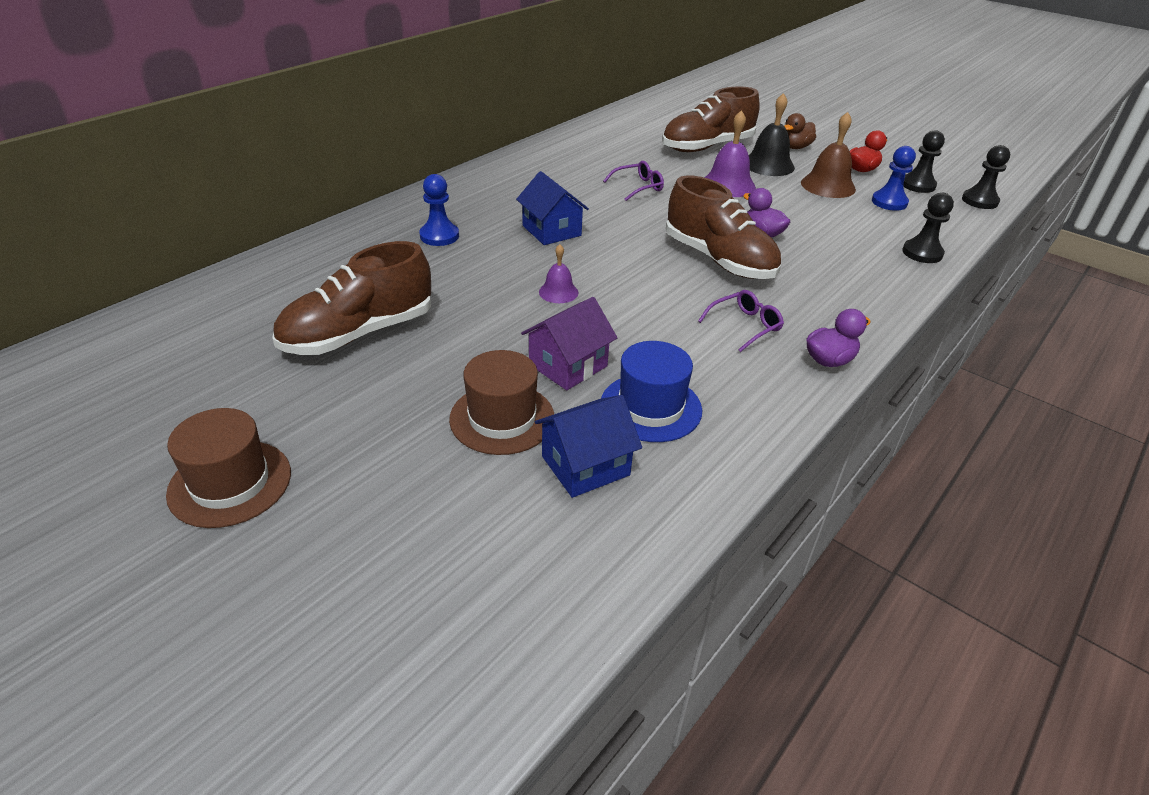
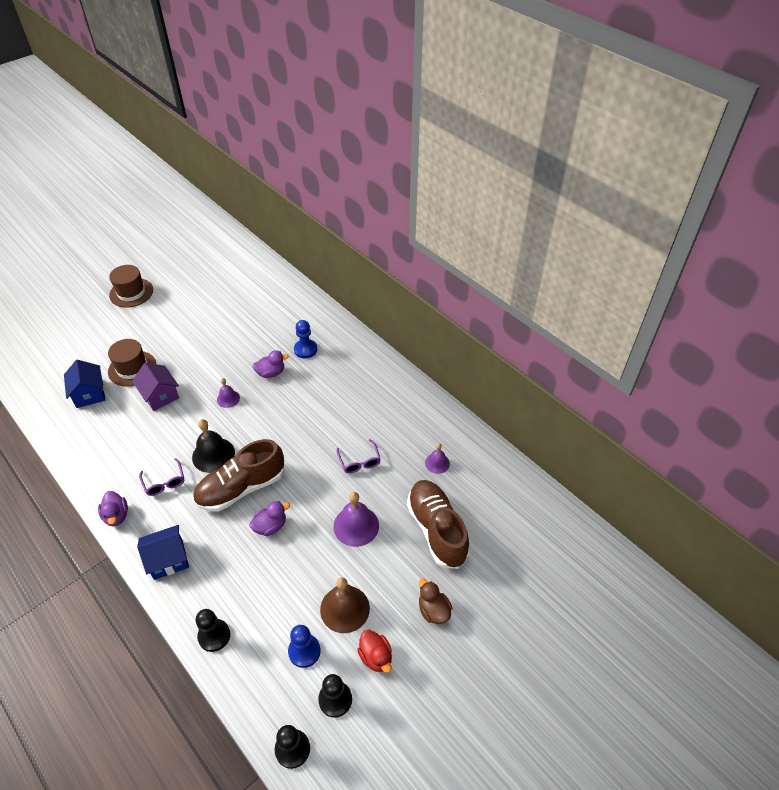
camera: 100 degrees right, 10 degrees up
brown shoe [272,241,431,355] -> none
blue house [516,171,589,245] -> blue house moved to [137,525,189,580]
blue hat [601,341,702,442] -> none
black bell [749,93,795,176] -> black bell moved to [192,419,235,473]
none -> purple duck [252,350,289,378]
none -> purple bell [425,443,450,474]

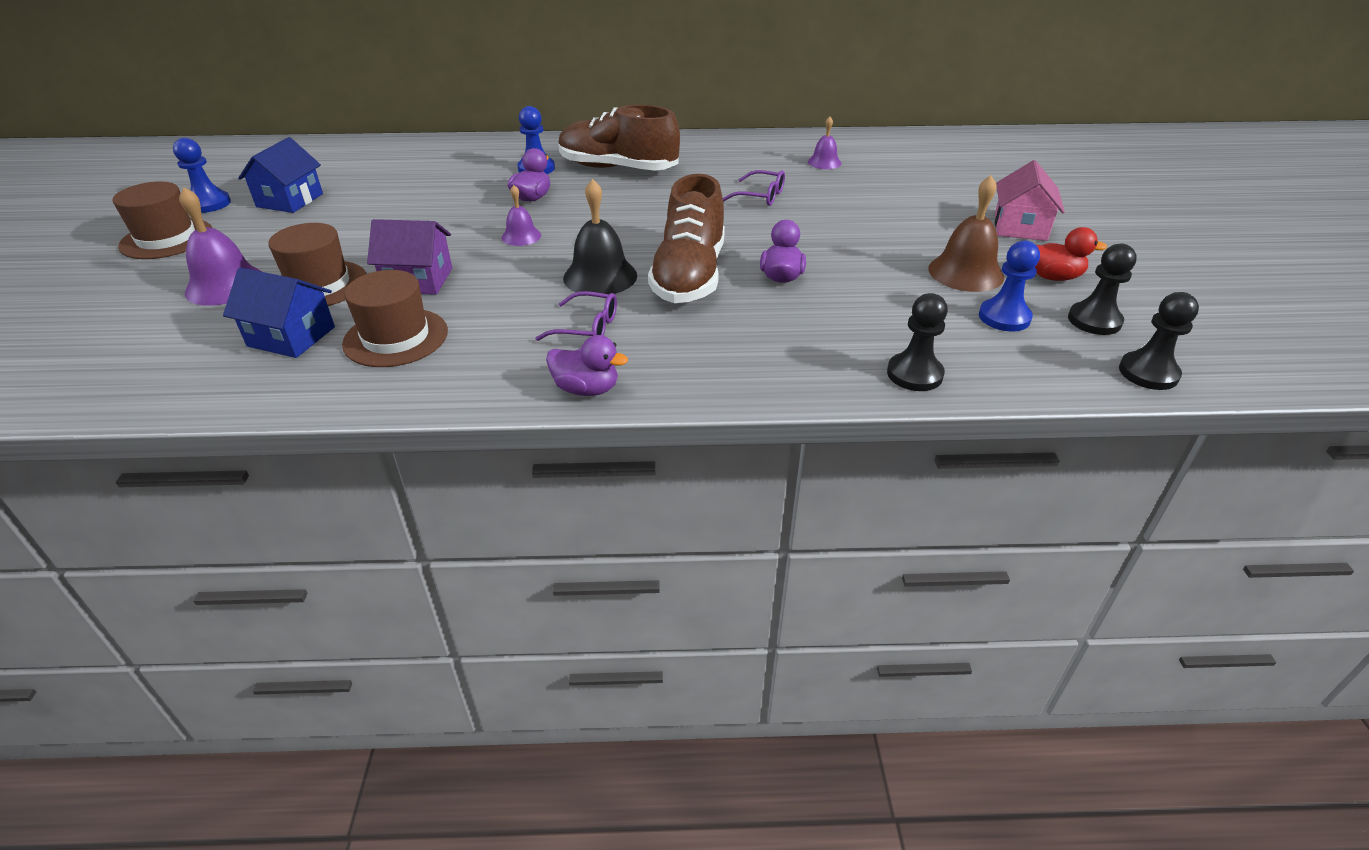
camera: 50 degrees left, 10 degrees down
blue house [137,525,189,580] -> blue house moved to [238,137,323,213]
purple bell [333,492,379,547] -> purple bell moved to [179,187,262,306]
brown shoe [407,480,470,569] -> brown shoe moved to [558,105,680,171]
brown duck [419,579,452,624] -> pink house [995,160,1065,241]
none -> blue pawn [173,138,231,213]
none -> brown hat [342,270,448,367]

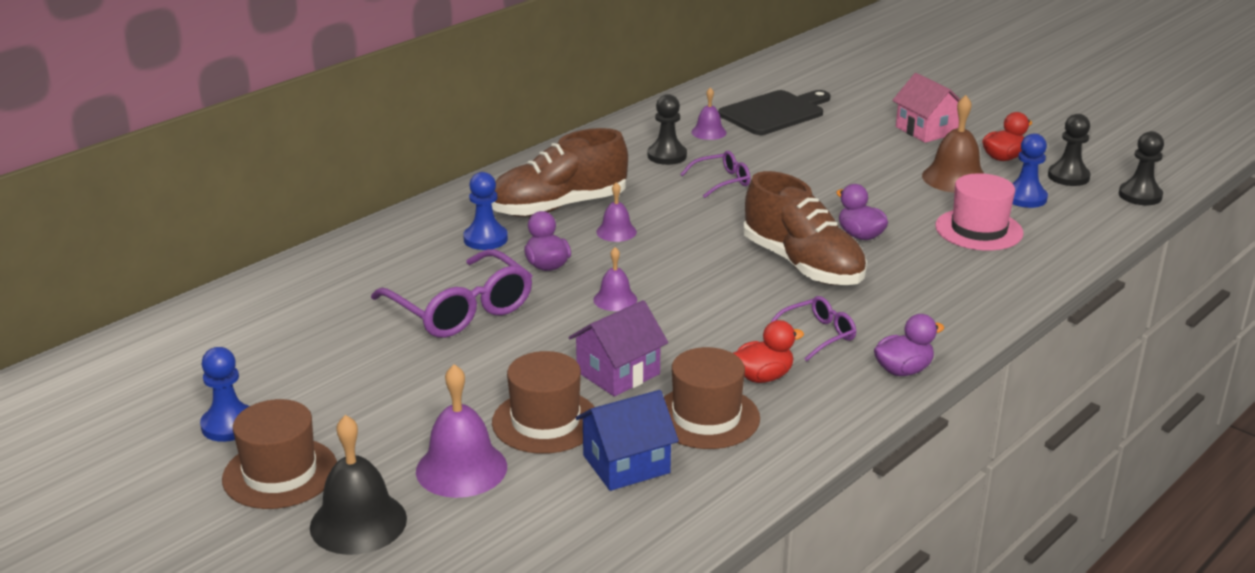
camera: 45 degrees left, 10 degrees down
blue house [238,137,323,213] -> none
black bell [563,179,637,294] -> black bell moved to [310,415,407,555]
black pawn [887,293,948,391] -> black pawn moved to [648,94,687,165]
none -> purple glasses [371,249,532,338]
none -> purple bell [596,182,637,242]
none -> black cutting board [718,90,830,135]
none -> red duck [733,320,804,383]
none -> pink hat [935,173,1024,251]

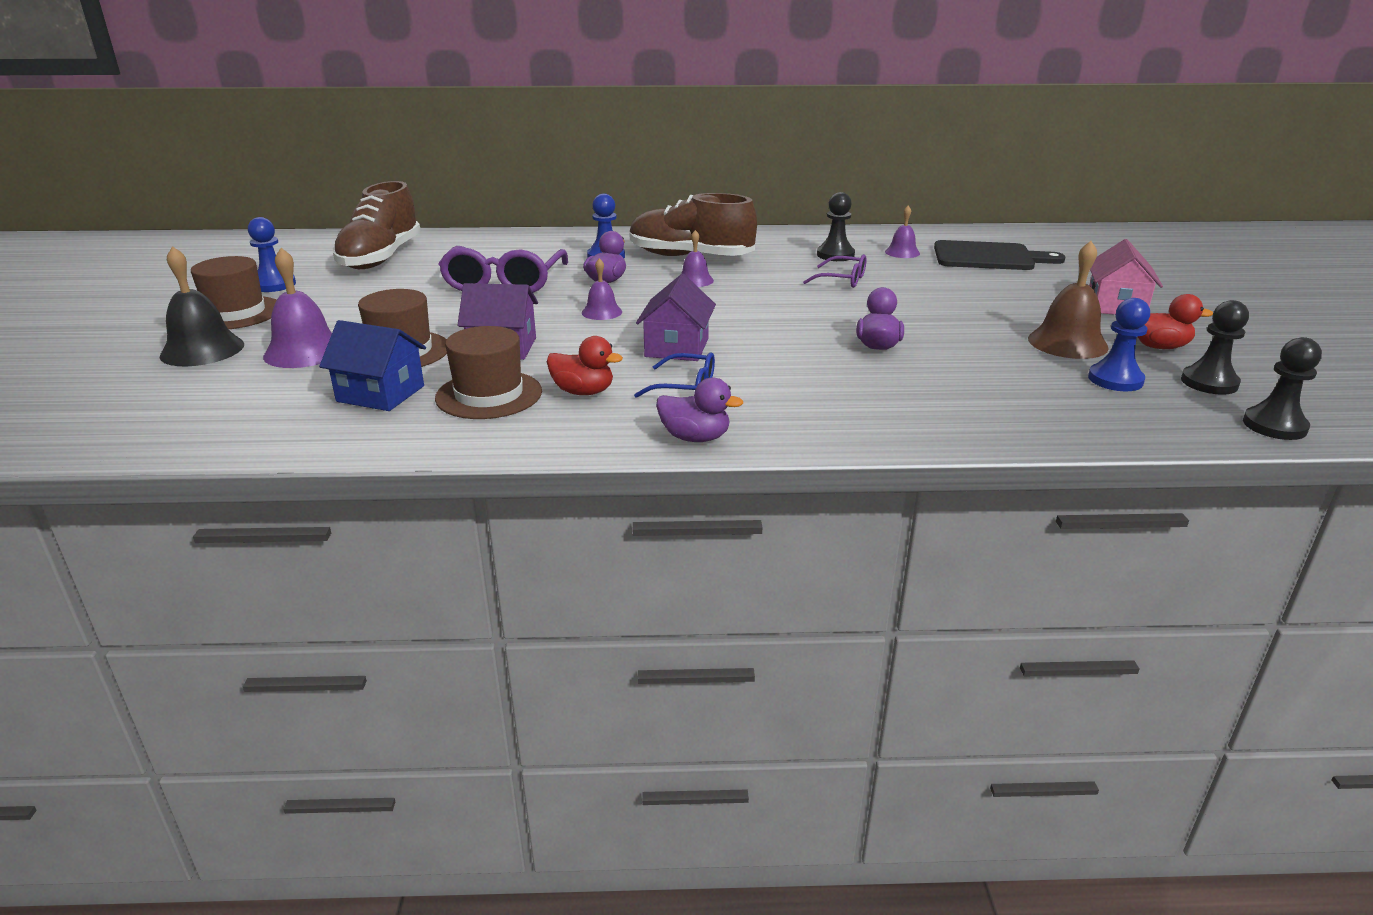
camera: 45 degrees right, 0 degrees up
brown shoe [743,171,867,285] -> brown shoe moved to [333,181,421,269]
purple glasses [770,296,856,361] -> blue glasses [634,353,715,398]
pink hat [935,173,1024,251] -> none
none -> purple house [636,274,716,361]

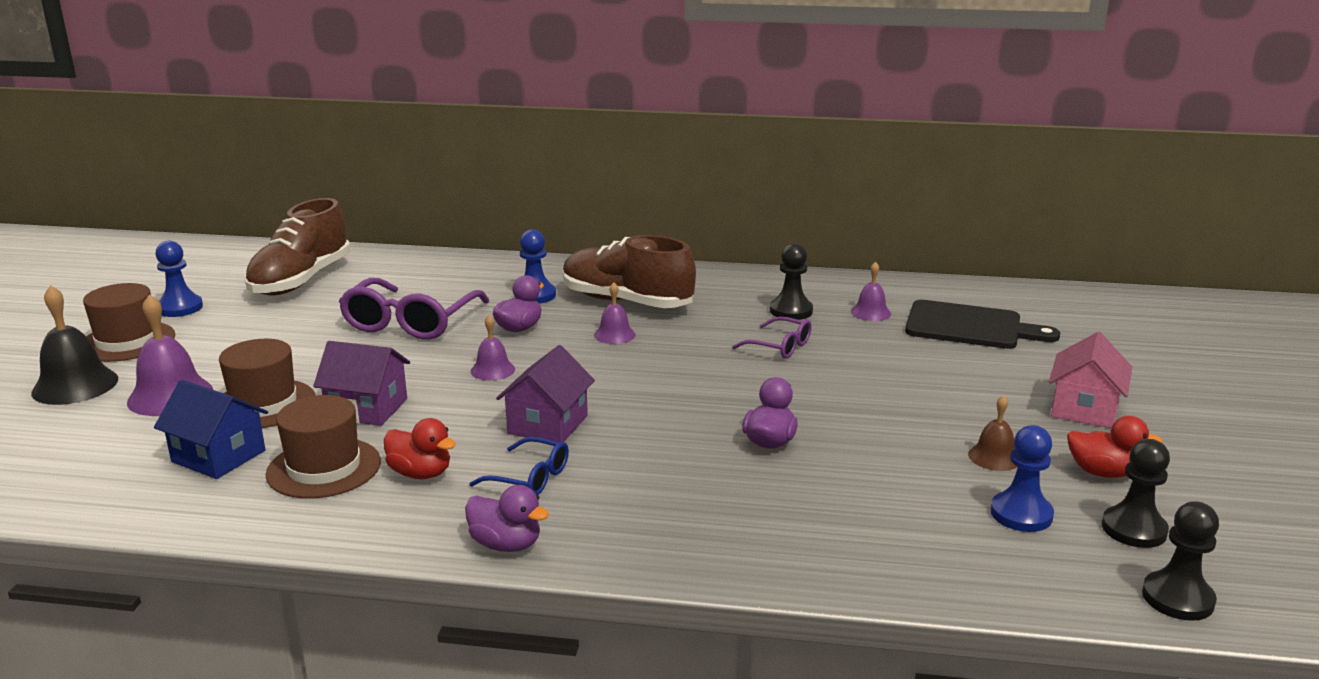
camera: 10 degrees right, 5 degrees down
brown bell [1028,241,1109,359] -> brown bell [968,395,1018,471], size x0.58

